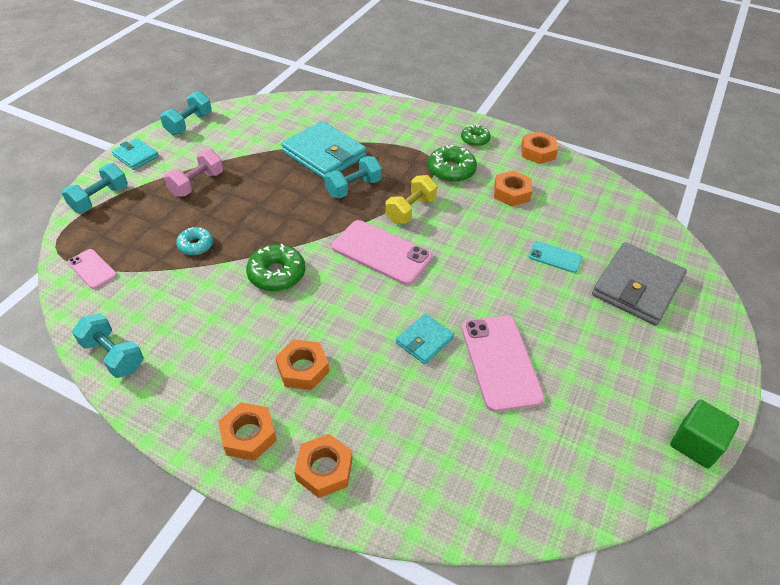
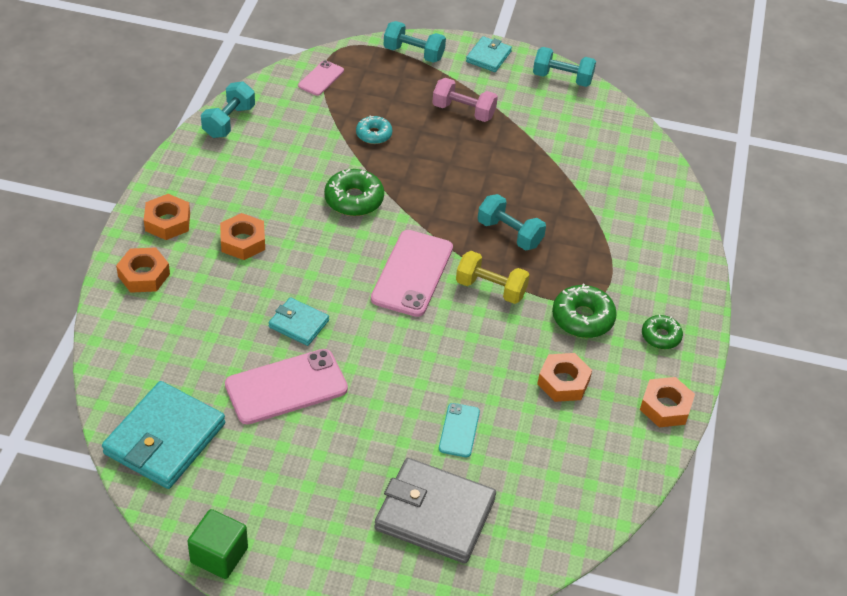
camera: 75 degrees right, 0 degrees up
turquoise wallet [281,121,366,179] -> turquoise wallet moved to [102,381,225,489]

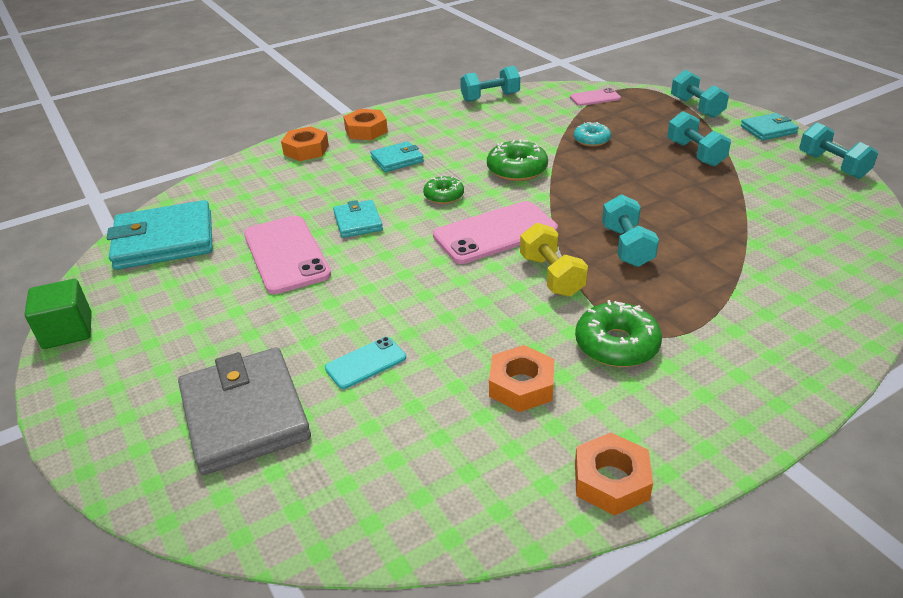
camera: 50 degrees right, 10 degrees down
orange nut [220,213,265,260] -> turquoise wallet [370,141,424,172]
pink phone [225,349,348,425] -> pink phone turned 45 degrees clockwise [244,215,331,294]
pink dumbbell [432,78,498,122] -> turquoise dumbbell [667,111,731,167]
green donut [642,314,683,349] -> green donut moved to [423,176,464,204]

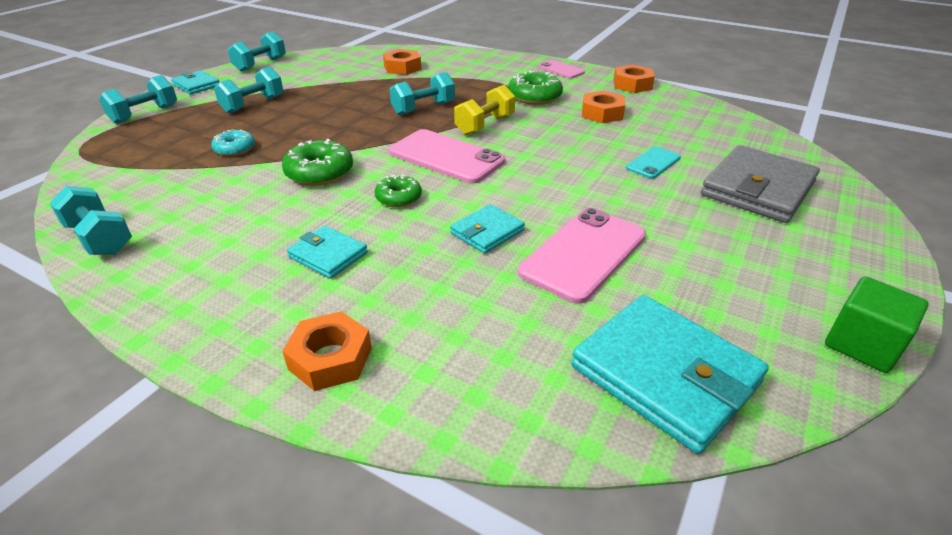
camera: 120 degrees left, 0 degrees up
turquoise phone [325,337,406,389] -> turquoise phone turned 75 degrees counterclockwise [626,146,681,179]
orange nut [343,109,388,140] -> orange nut moved to [383,49,421,75]
pink phone [570,88,621,106] -> pink phone moved to [539,60,585,78]

